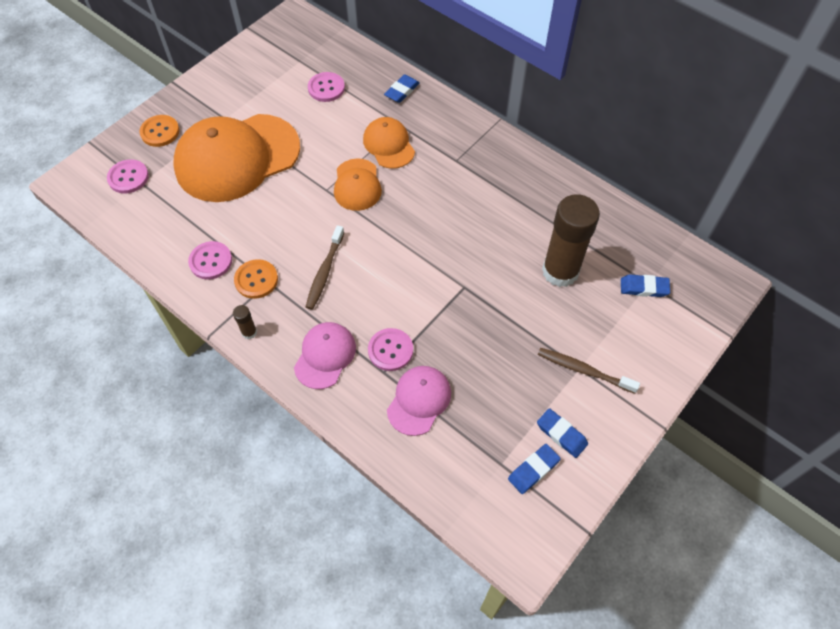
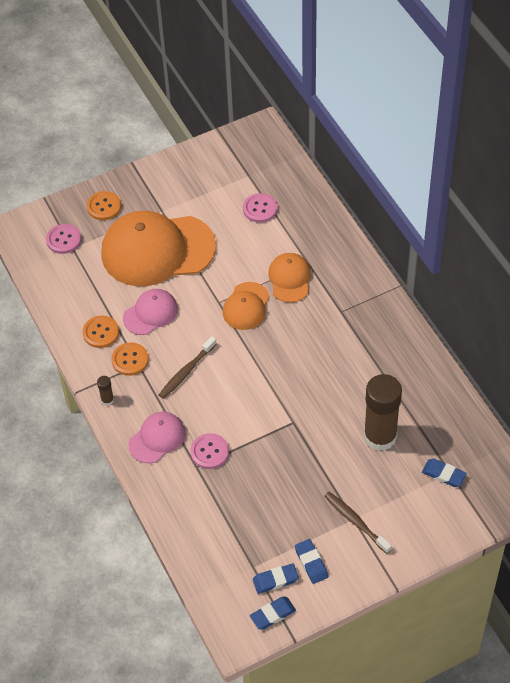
camera: 25 degrees right, 5 degrees down
pink button [188,241,232,280] -> orange button [82,316,119,348]
blue eraser [384,75,420,103] -> blue eraser moved to [250,597,296,630]
pink cap [387,366,451,436] -> pink cap moved to [123,289,178,335]

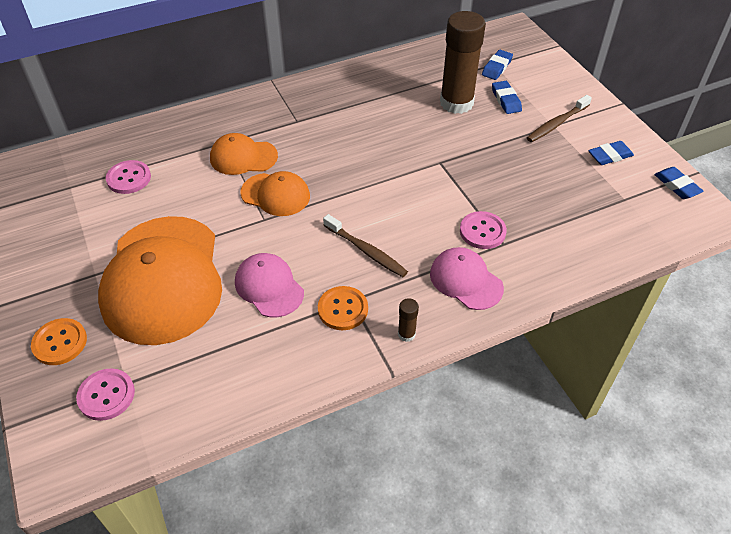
camera: 90 degrees left, 5 degrees down
orange button [82,316,119,348] -> none
blue eraser [253,564,299,594] -> blue eraser moved to [492,81,522,114]

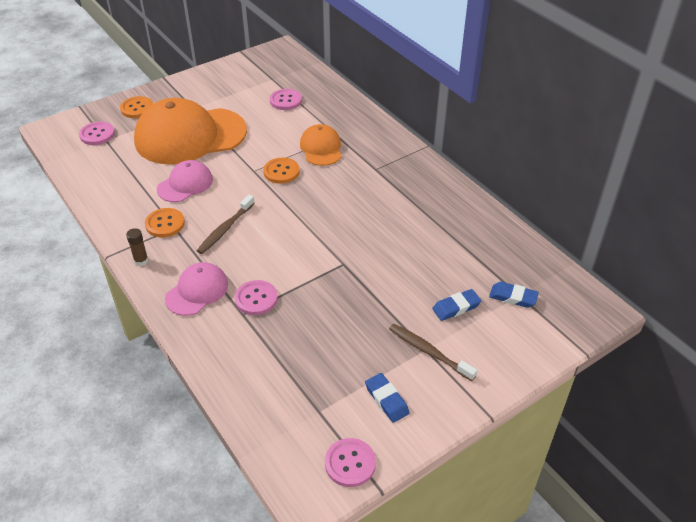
camera: 80 degrees right, 5 degrees down
orange cap [240,171,310,216] -> orange button [263,158,300,184]
brown glue stick [440,11,486,114] -> none
blue eraser [654,167,703,199] -> pink button [325,438,376,487]

